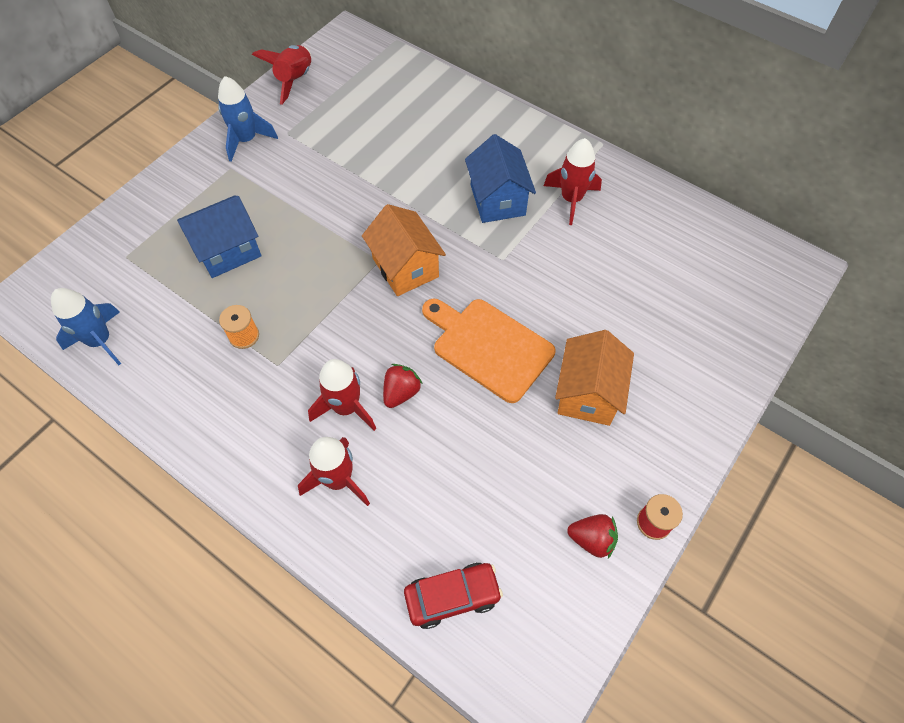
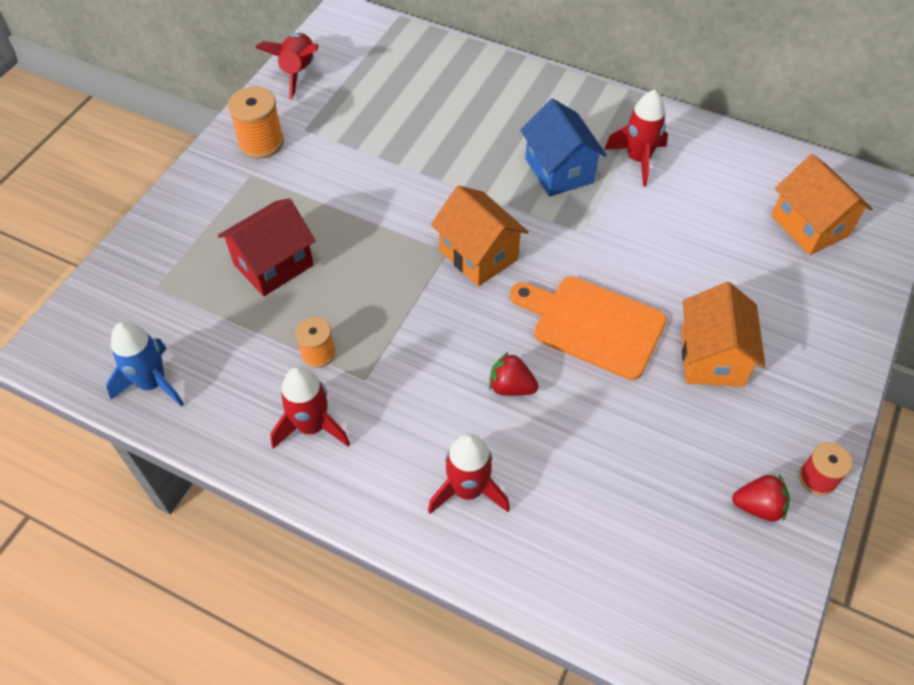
camera: 10 degrees left, 5 degrees down
blue house [177,196,262,278] -> red house [218,198,315,297]
blue rocket [218,76,278,162] -> orange spool [228,87,284,159]
red rocket [308,359,376,431] -> red rocket moved to [270,367,350,449]
red strawberry [383,364,422,408] -> red strawberry turned 90 degrees counterclockwise [489,352,539,396]
red car [404,562,503,629] -> none
none -> orange house [771,154,873,255]

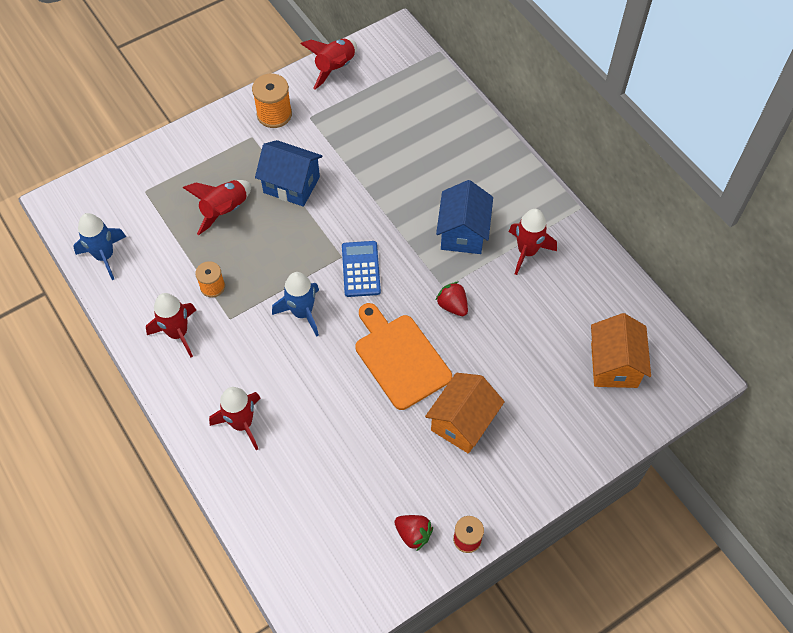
camera: 30 degrees right, 5 degrees up
red house [218,198,315,297] -> red rocket [183,180,251,235]
orange house [431,186,528,286] -> blue calculator [342,241,381,297]
red strawberry [489,352,539,396] -> red strawberry moved to [435,282,468,316]
none -> blue house [255,140,322,207]
none -> blue rocket [272,272,319,337]

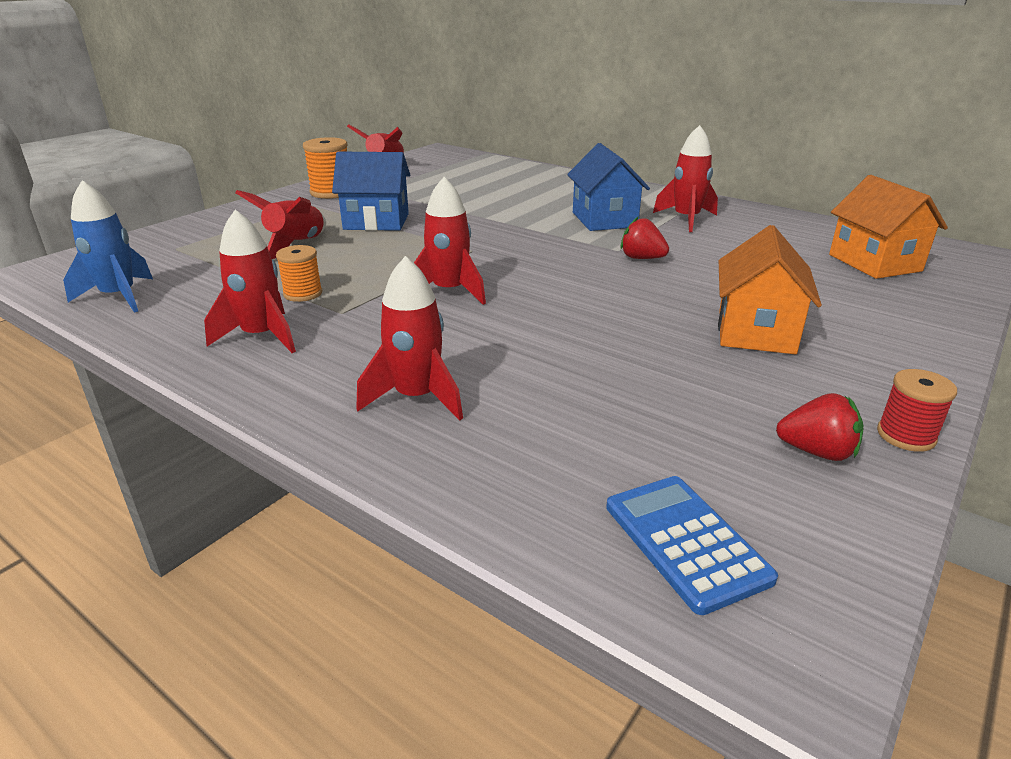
camera: 20 degrees left, 30 degrees down
blue rocket [272,272,319,337] -> red rocket [414,177,486,305]
blue calculator [342,241,381,297] -> blue calculator moved to [606,476,778,615]
orange cutting board [355,303,452,410] -> none

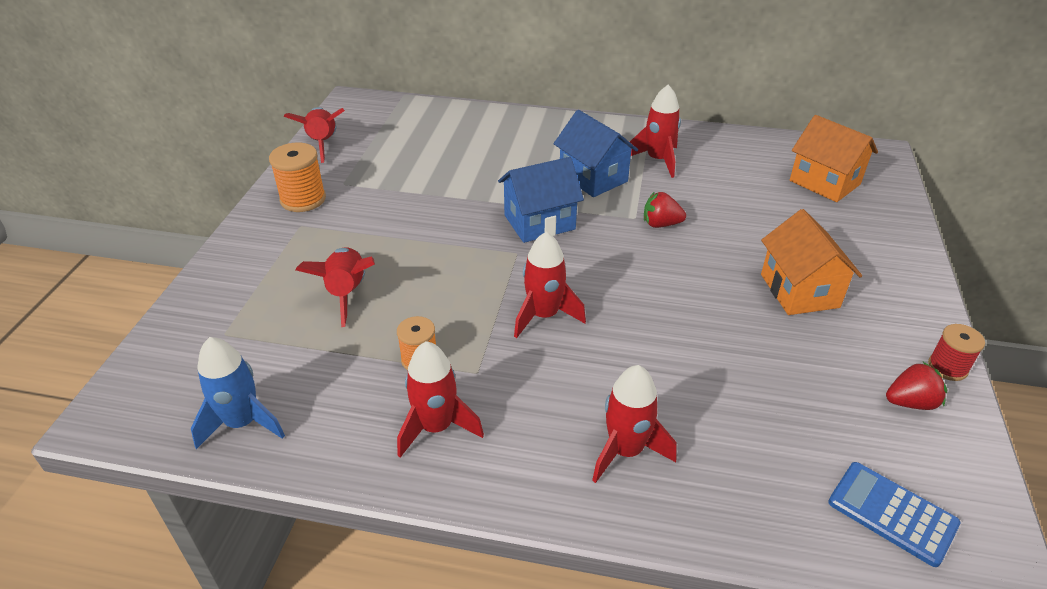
camera: 25 degrees left, 10 degrees up
blue house [332,152,410,231] -> blue house moved to [498,157,584,243]

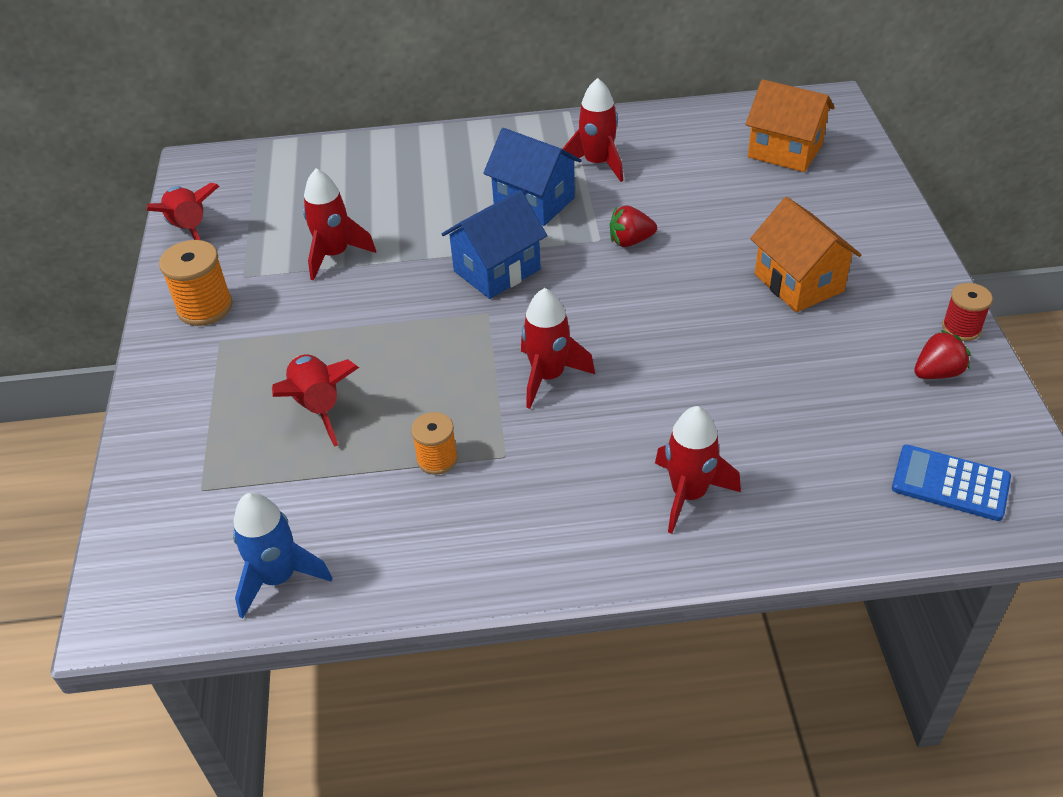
camera: 15 degrees left, 5 degrees up
red rocket [397,341,484,458] -> red rocket moved to [303,169,376,281]

